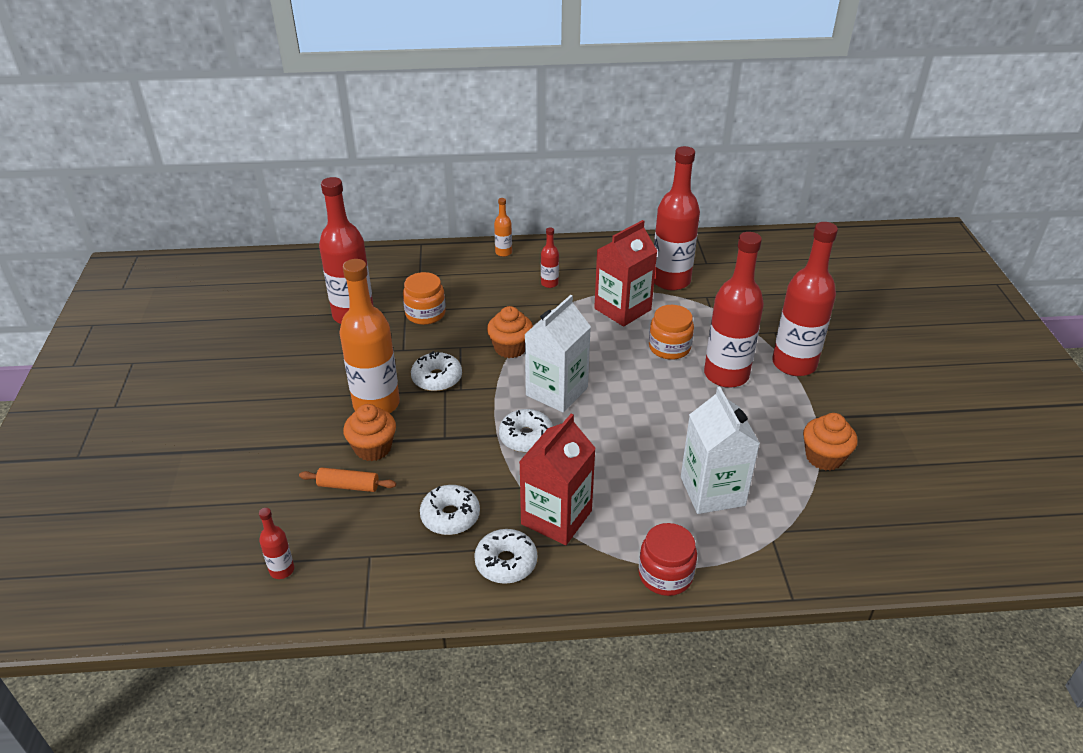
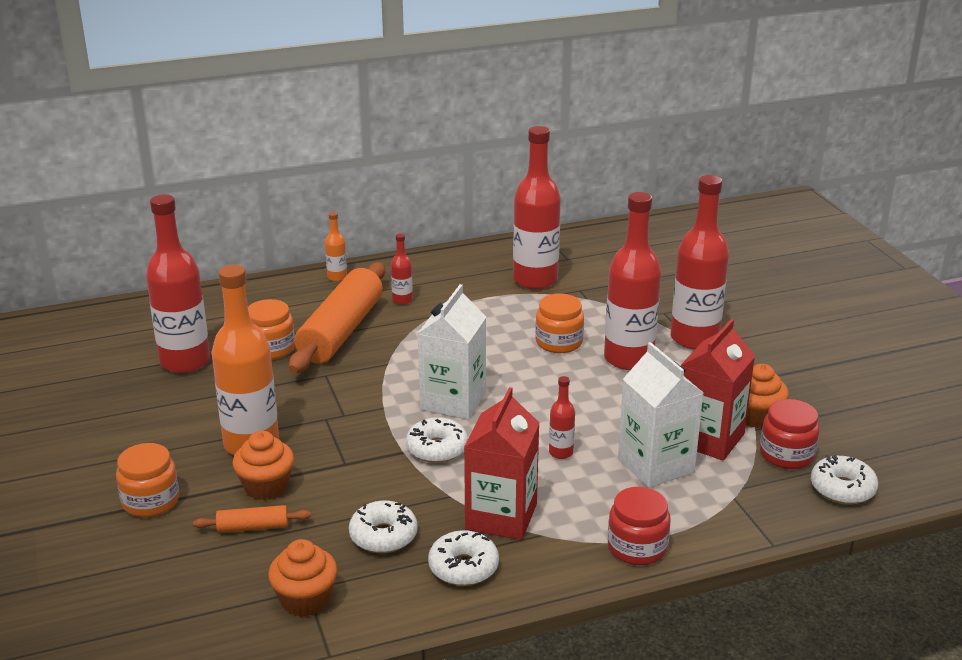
camera: 15 degrees left, 10 degrees down
red bottle [259,508,294,579] -> red bottle moved to [549,376,575,459]
white donut [411,351,462,391] -> white donut moved to [811,455,878,504]
orange cupcake [487,306,533,358] -> orange cupcake moved to [268,539,338,617]
red carton [594,220,657,327] -> red carton moved to [680,319,755,461]
none -> orange jar [116,443,179,517]
none -> orange rolling pin [289,262,385,373]
none -> red jar [760,399,820,469]

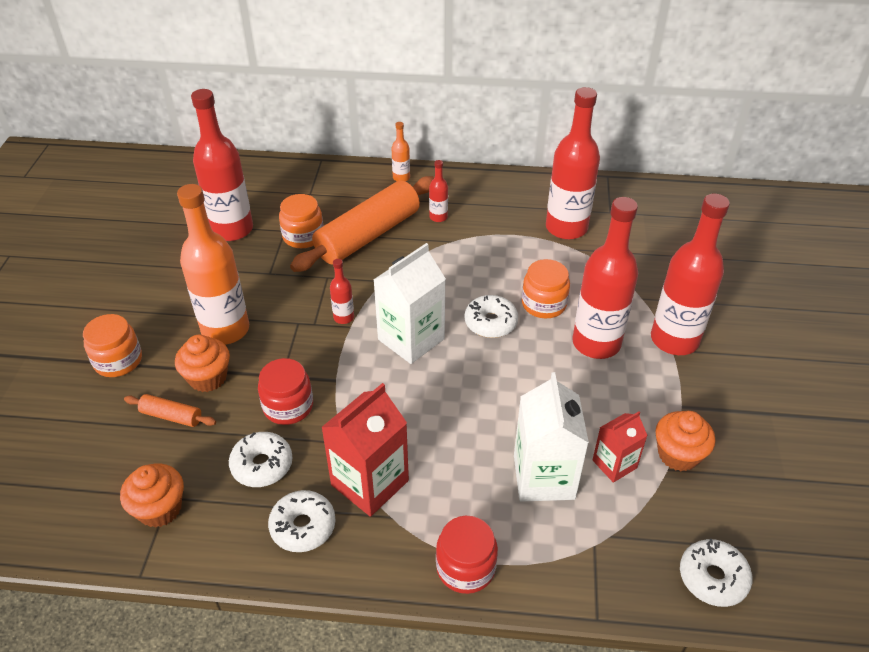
camera: 25 degrees right, 15 degrees up
white donut [406,417,468,463] -> white donut moved to [465,295,518,338]
red bottle [549,376,575,459] -> red bottle moved to [330,259,354,324]
red carton [680,319,755,461] -> red carton [593,411,648,483], size x0.58
red jar [760,399,820,469] -> red jar moved to [258,358,313,425]

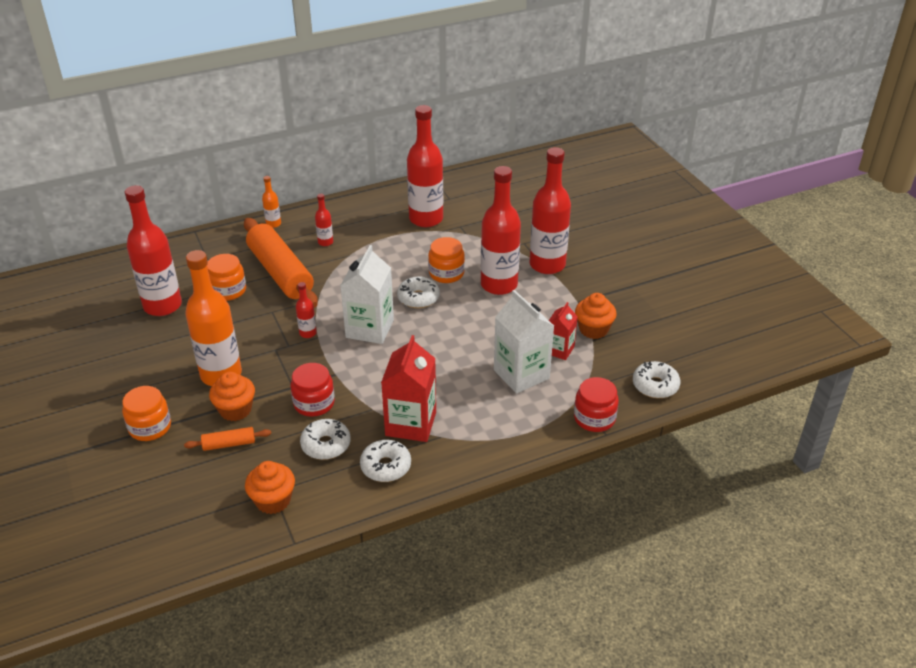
camera: 30 degrees left, 5 degrees down
orange rolling pin [290,176,435,272] -> orange rolling pin turned 45 degrees counterclockwise [244,218,318,308]
red jar [436,516,498,594] -> red jar moved to [574,377,619,432]

